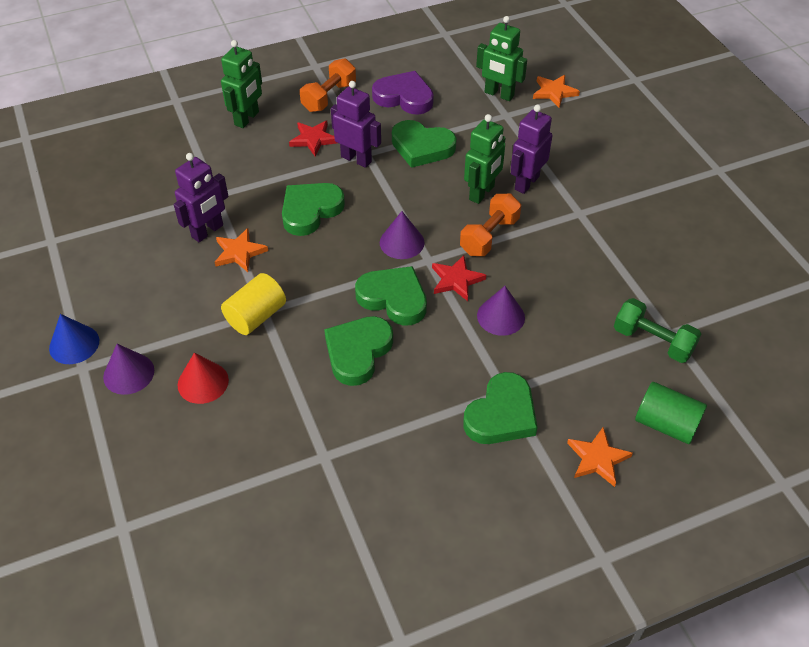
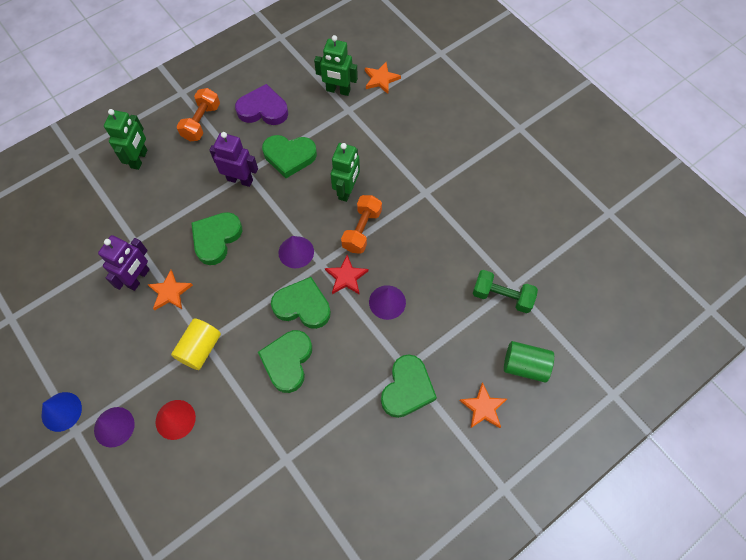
camera: 15 degrees left, 15 degrees up
red star [289,120,337,156] -> none
purple robot [511,104,553,194] -> none

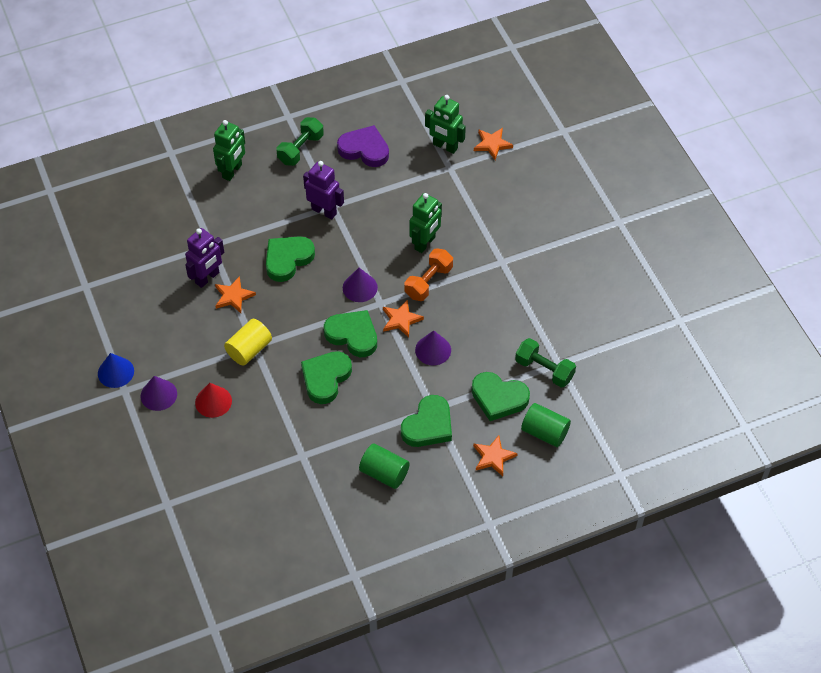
camera: 15 degrees right, 10 degrees down
orange dumbbell [177,88,220,141] -> green dumbbell [276,117,324,166]
green heart [262,135,317,178] -> green heart moved to [472,372,530,421]
red star [325,255,369,294] -> orange star [383,299,424,338]
none -> green cylinder [359,443,410,489]

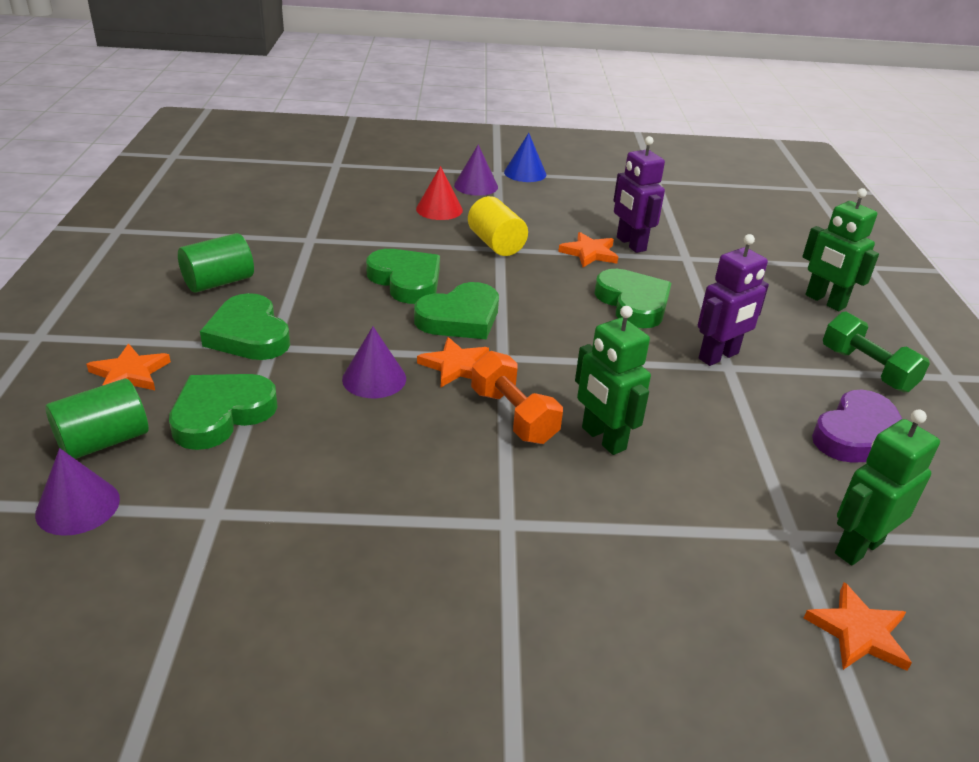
camera: 110 degrees right, 20 degrees down
purple cone [343,268,378,302] -> purple cone moved to [35,448,120,536]
green dumbbell [515,338,576,387] -> none

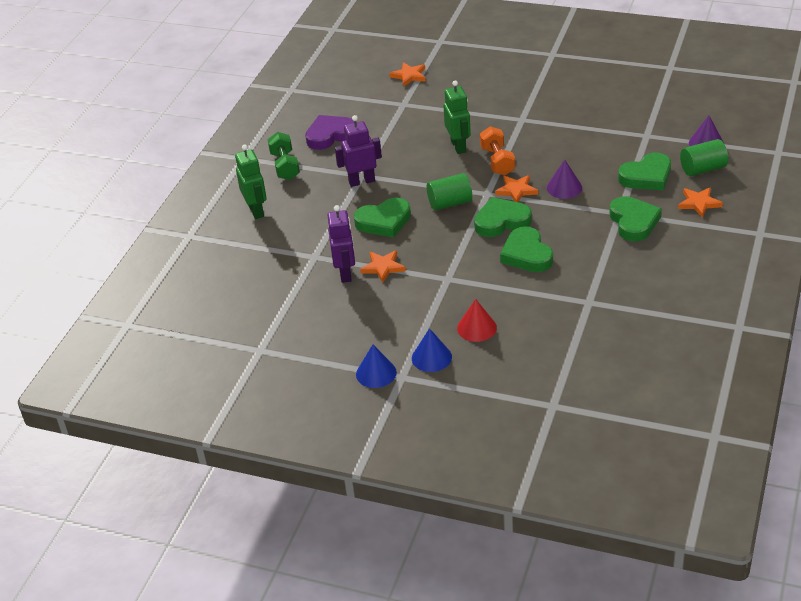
camera: 155 degrees left, 5 degrees up
green cylinder [178,233,254,292] -> green cylinder moved to [427,173,472,211]
purple cone [454,144,498,196] -> blue cone [412,328,452,372]
yellow cylinder [468,196,528,256] -> none
green heart [594,269,671,328] -> green heart turned 105 degrees counterclockwise [354,198,411,238]
green robot [835,410,940,566] -> none

